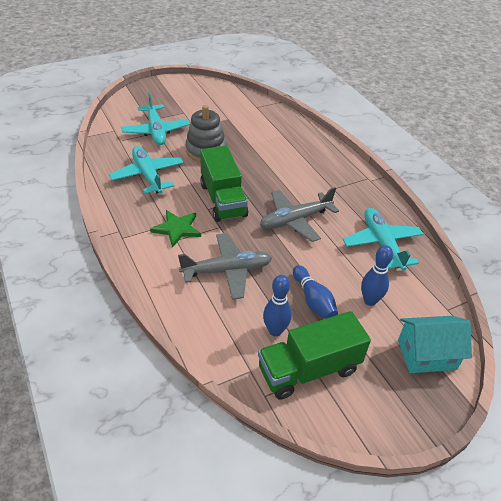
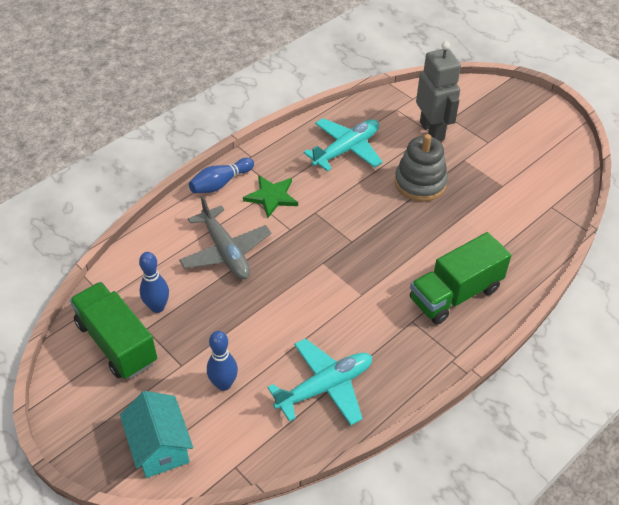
camera: 75 degrees right, 5 degrees up
turquoise plane [121,92,190,145] -> grey robot [416,41,461,141]
green truck [200,146,248,222] -> green truck moved to [410,232,512,325]
grey plane [260,187,339,242] -> none
blue bowling pin [293,265,338,319] -> blue bowling pin moved to [189,158,254,193]

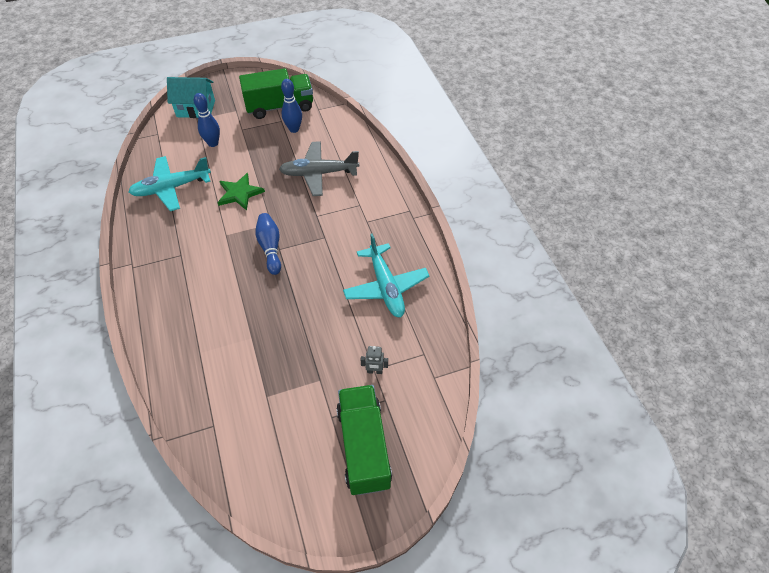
camera: 115 degrees right, 5 degrees up
blue bowling pin [189,158,254,193] -> blue bowling pin moved to [255,213,281,275]
green star [243,175,298,218] -> green star moved to [217,173,265,211]
turquoise plane [267,338,372,425] -> turquoise plane turned 75 degrees clockwise [129,156,211,211]
grey stacking toy [395,134,448,202] -> none
green truck [410,232,512,325] -> green truck moved to [336,385,392,495]
grey robot [416,41,461,141] -> grey robot [361,346,388,374], size x0.41

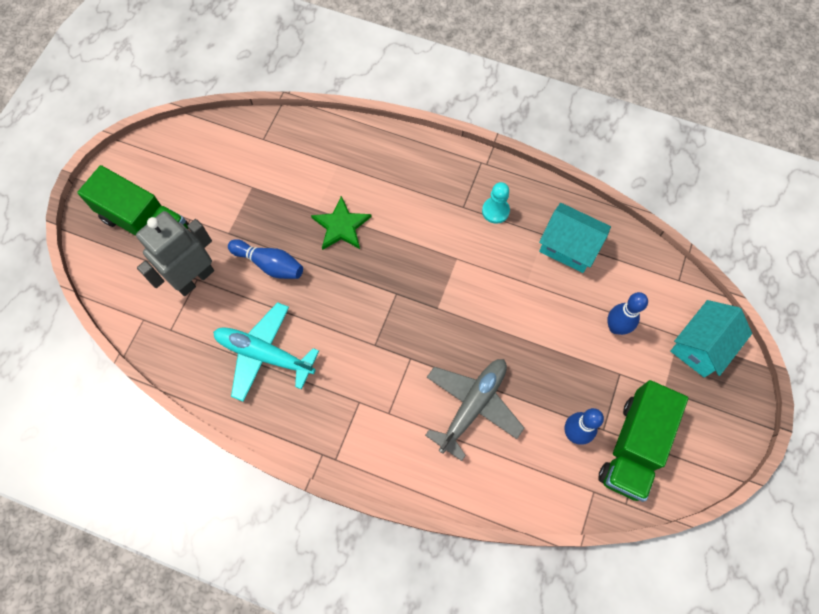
camera: 130 degrees right, 15 degrees up
turquoise plane [129,156,211,211] -> turquoise house [539,203,611,273]
green star [217,173,265,211] -> green star moved to [311,196,372,250]
blue bowling pin [255,213,281,275] -> blue bowling pin moved to [228,239,303,279]
grey robot [361,346,388,374] -> grey robot [136,211,214,296], size x2.46
none -> turquoise pawn [482,182,510,224]

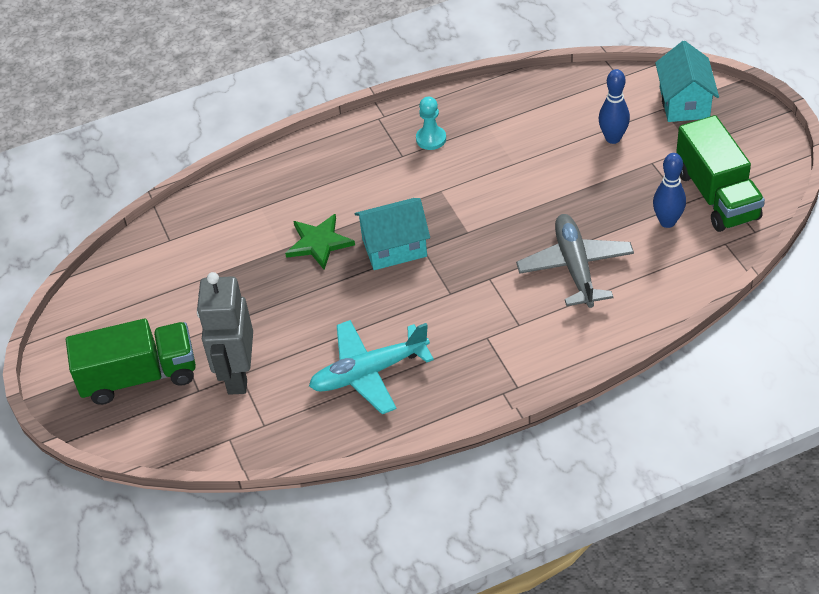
camera: 40 degrees left, 20 degrees down
blue bowling pin [228,239,303,279] -> none
turquoise house [539,203,611,273] -> turquoise house moved to [355,198,430,270]

